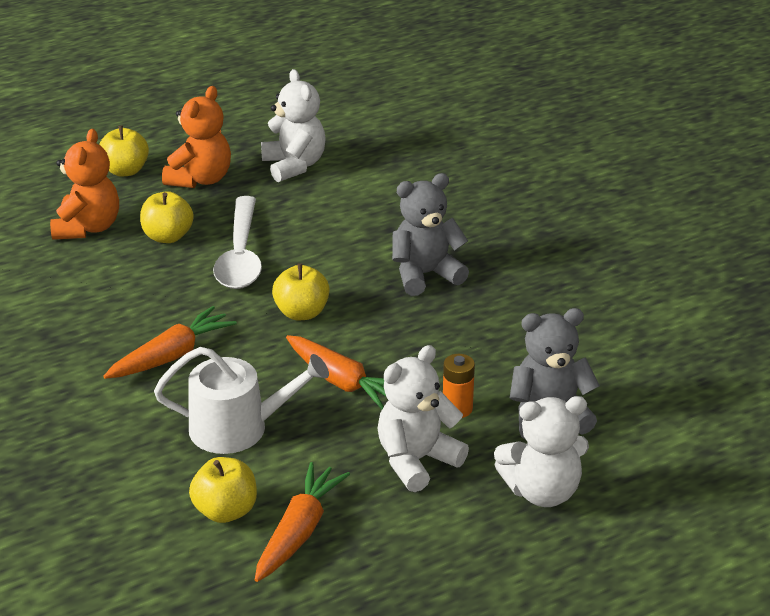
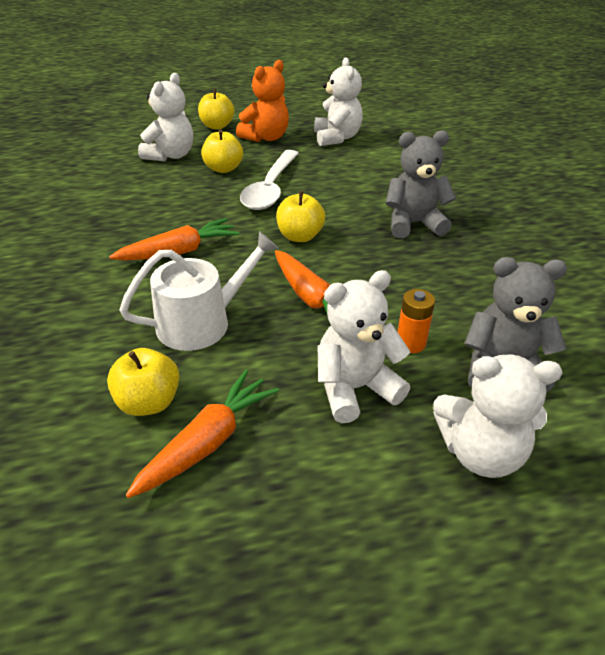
camera: 15 degrees right, 5 degrees up
orange teddy bear [50,129,119,240] -> white teddy bear [138,73,193,161]
white watering can [154,347,329,454] -> white watering can turned 45 degrees counterclockwise [120,231,279,351]

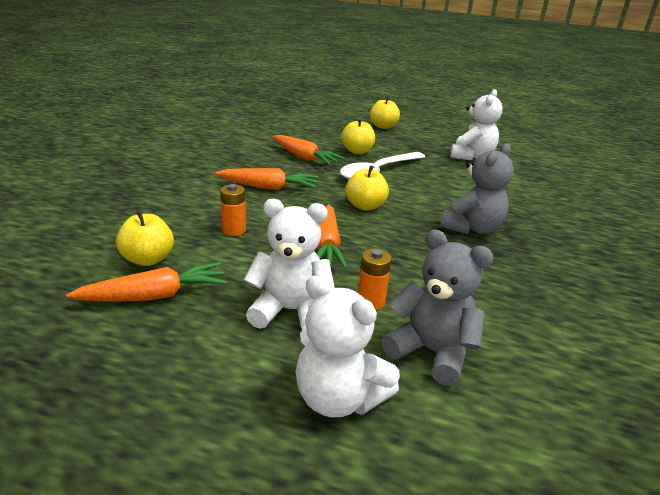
camera: 30 degrees right, 10 degrees down
white watering can [120,231,279,351] -> orange battery [220,184,246,236]
white teddy bear [138,73,193,161] -> none
orange teddy bear [236,60,289,142] -> none
grey teddy bear [385,130,456,239] -> grey teddy bear turned 105 degrees clockwise [440,143,514,235]
none -> orange carrot [272,135,345,165]

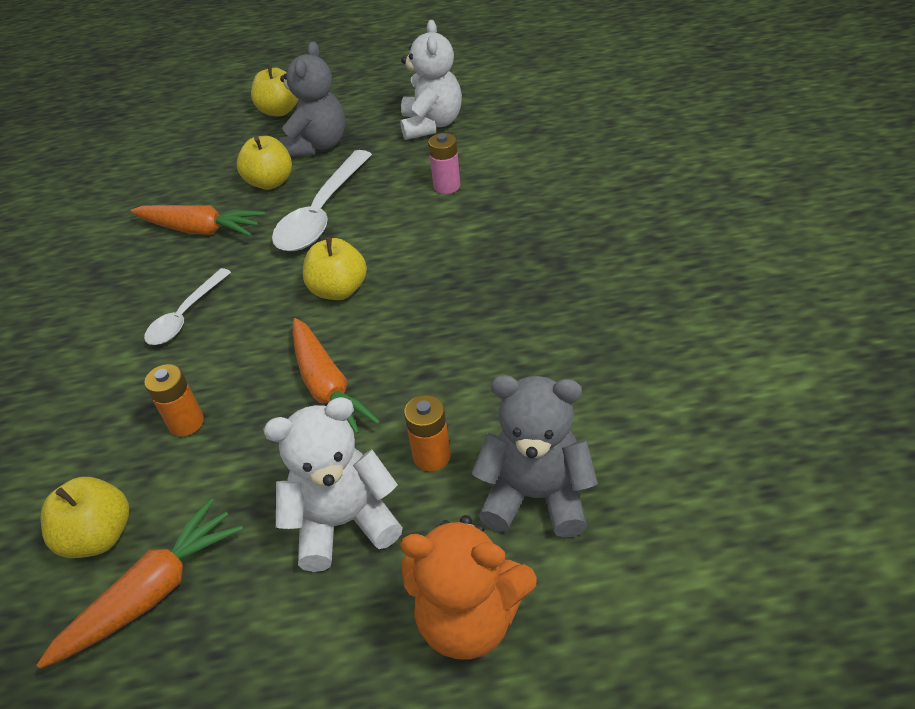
camera: 20 degrees left, 15 degrees up
orange carrot [215,168,318,190] -> white spoon [144,268,231,345]
white teddy bear [296,276,400,418] -> orange teddy bear [400,515,537,659]
grey teddy bear [440,143,514,235] -> grey teddy bear moved to [279,41,345,157]
none -> pink battery [428,133,460,194]

